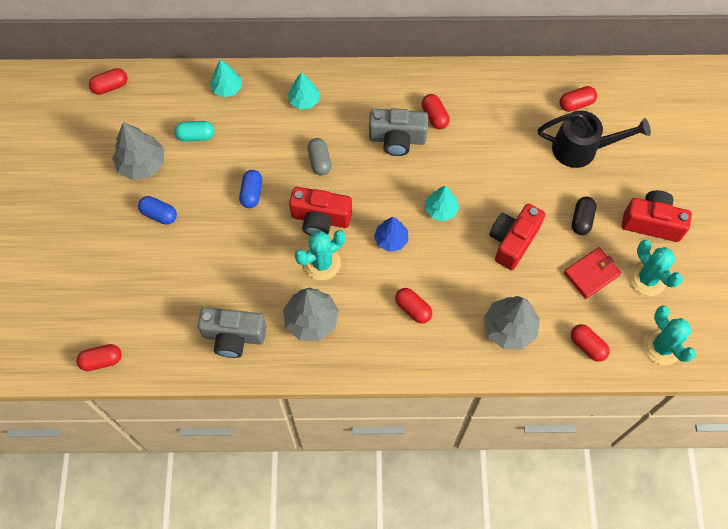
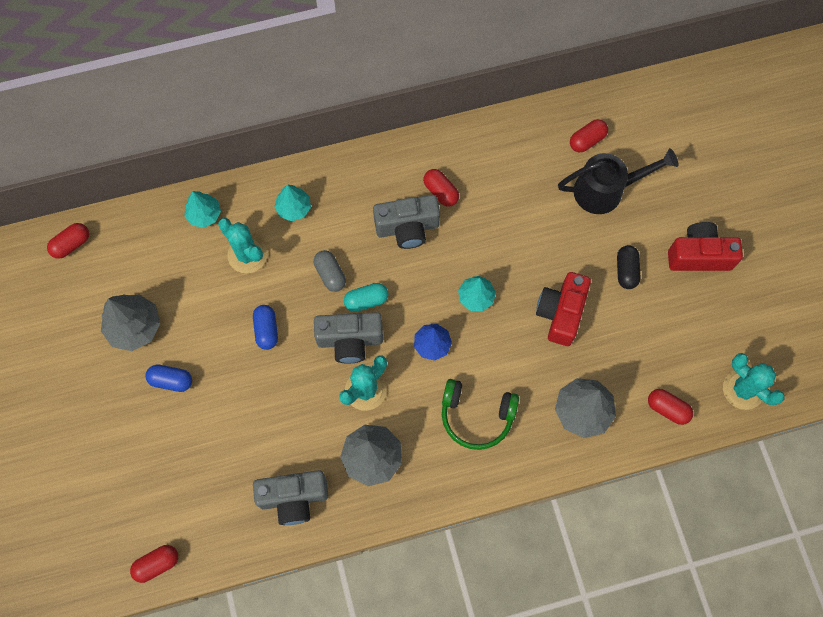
camera: 15 degrees left, 5 degrees up
turquoise capsule [174,121,214,141] -> turquoise capsule moved to [344,283,388,312]
red camera [289,187,352,236] -> grey camera [314,312,383,364]
red capsule [395,288,432,323] -> green headphones [442,379,519,450]
red wallet [564,247,622,299] -> none
turquoise cactus [629,240,683,296] -> turquoise cactus moved to [218,218,267,273]

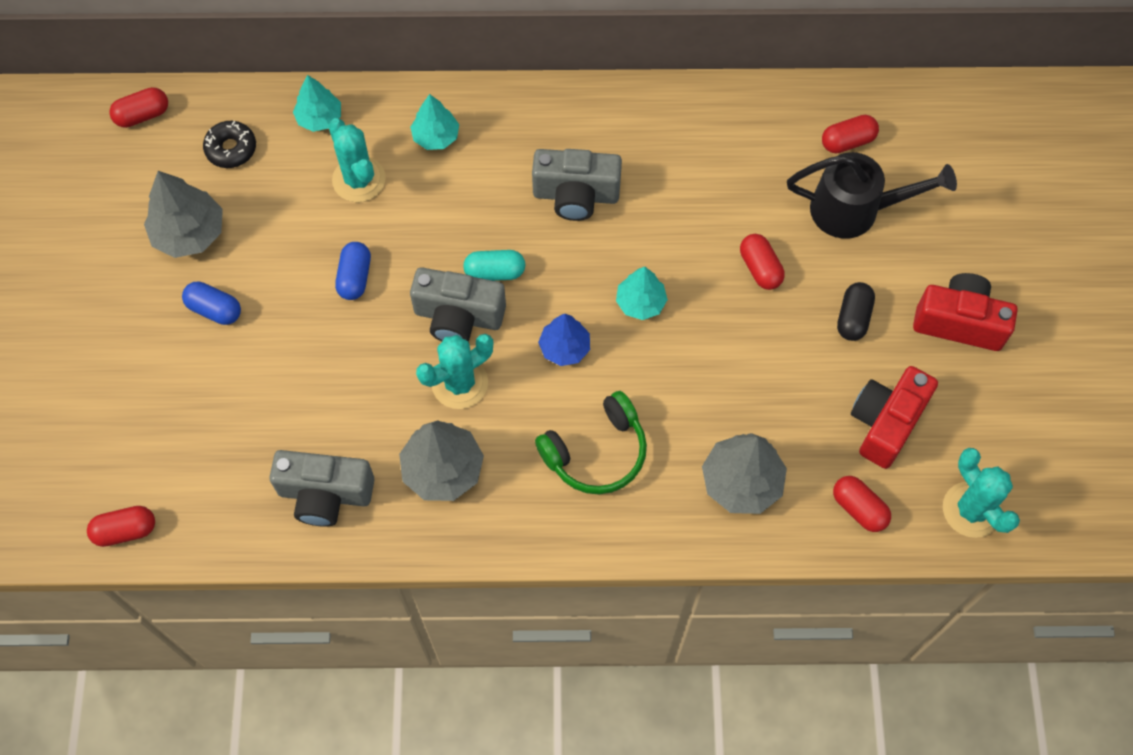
camera: 15 degrees right, 5 degrees down
grey capsule [314,250,346,292] -> none
red capsule [423,169,459,207] -> red capsule moved to [740,234,785,290]
green headphones [442,379,519,450] -> green headphones turned 60 degrees counterclockwise [535,391,647,494]
red camera [536,272,591,346] -> red camera moved to [851,366,938,469]
none -> black donut [203,121,256,168]

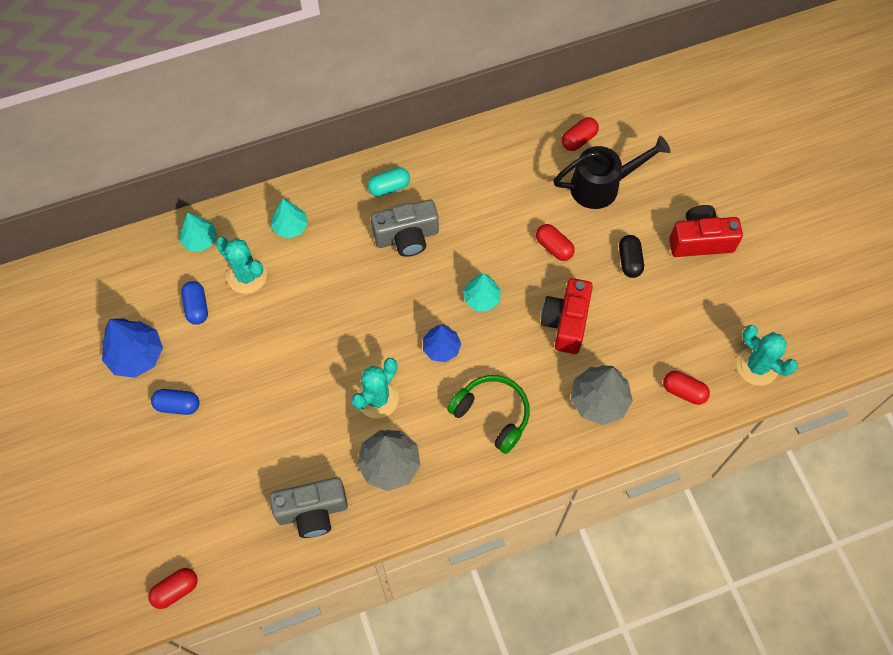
camera: 20 degrees left, 0 degrees up
red capsule [109,87,168,128] -> none
grey tree [144,171,223,258] -> blue tree [102,318,163,378]
black donut [203,121,256,168] -> none
blue capsule [335,242,371,300] -> blue capsule moved to [181,281,208,325]
grey camera [410,267,506,341] -> none
turquoise capsule [463,250,525,281] -> turquoise capsule moved to [368,167,410,197]
green headphones [535,391,647,494] -> green headphones turned 90 degrees counterclockwise [447,375,530,454]
red camera [851,366,938,469] -> red camera moved to [541,278,593,354]

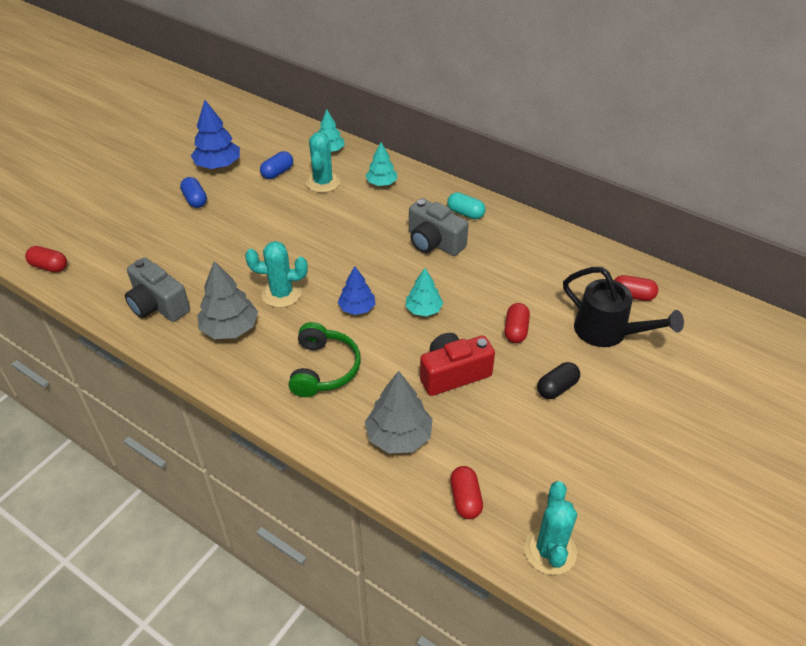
camera: 55 degrees right, 20 degrees down
red camera [669,205,743,257] -> none

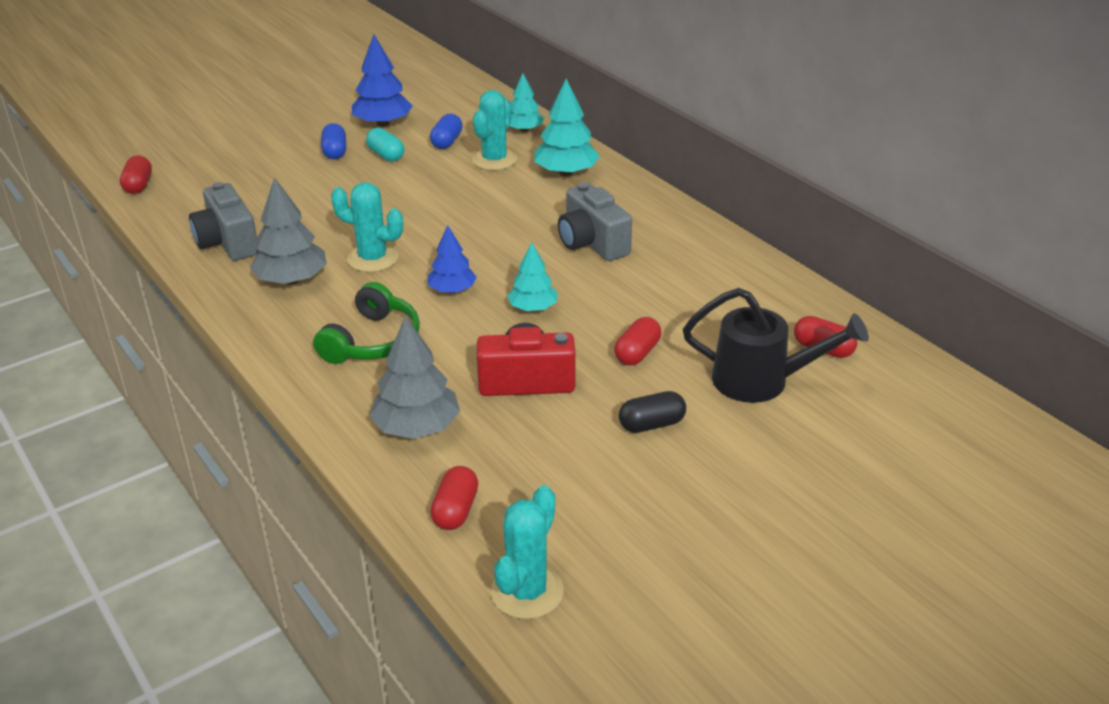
camera: 20 degrees right, 10 degrees down
red capsule [25,246,67,272] -> red capsule turned 45 degrees clockwise [120,155,152,194]
blue capsule [260,151,293,179] -> blue capsule turned 45 degrees counterclockwise [430,114,463,149]
turquoise tree [365,142,397,186] -> turquoise tree [534,79,600,176], size x1.55
turquoise capsule [447,192,485,219] -> turquoise capsule moved to [366,128,404,162]
black watering can [563,267,684,347] -> black watering can turned 45 degrees counterclockwise [683,288,869,403]

